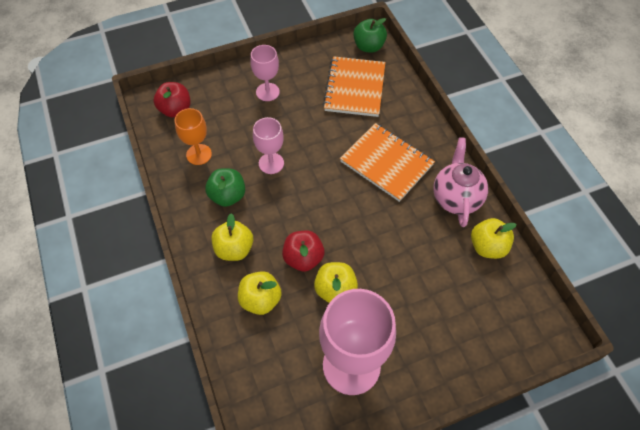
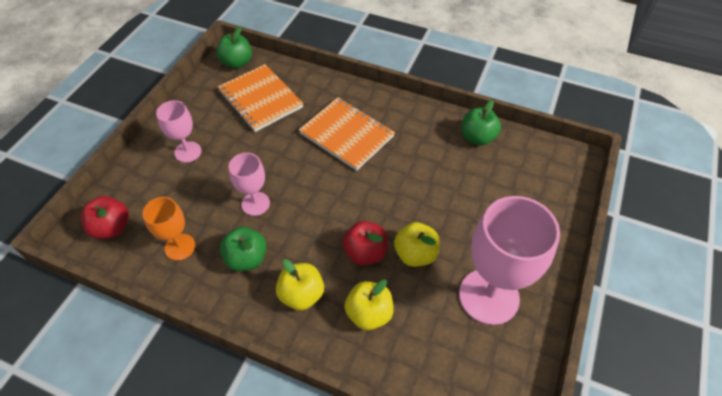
camera: 45 degrees left, 5 degrees down
orange notebook [340,123,435,202] -> orange notebook turned 45 degrees clockwise [299,97,395,171]
pink teapot [433,137,488,227] -> none
yellow apple [471,218,517,259] -> green apple [461,100,501,146]

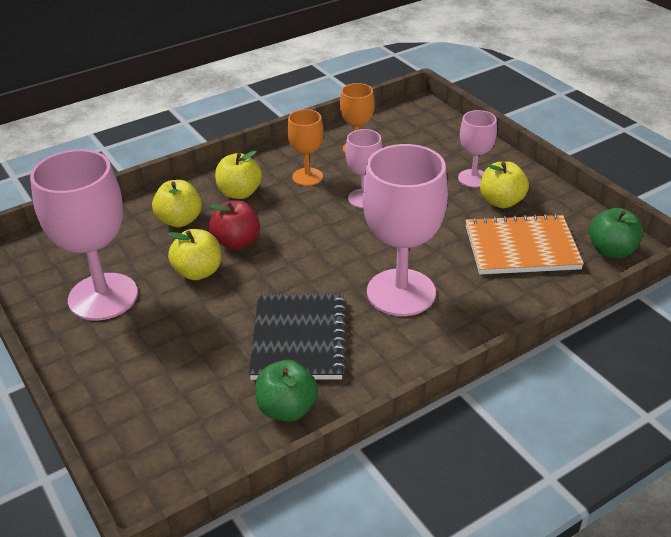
camera: 125 degrees right, 15 degrees down
red apple [81,196,129,239] -> none
green apple [220,227,267,271] -> orange goblet [287,109,324,186]
orange notebook [299,97,395,171] -> pink goblet [362,144,448,316]
none -> black notebook [249,294,347,380]
none -> yellow apple [480,161,529,208]

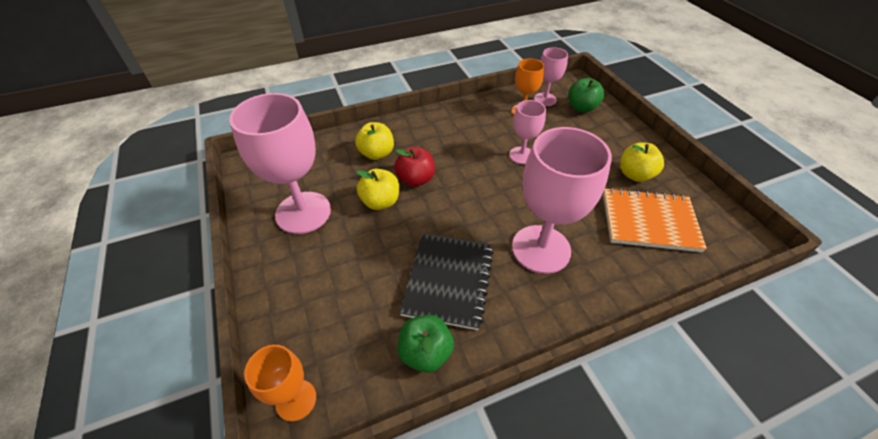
camera: 10 degrees right, 10 degrees up
yellow apple [215,151,262,199] -> none
orange goblet [287,109,324,186] -> orange goblet moved to [244,345,316,422]
pink goblet [458,110,497,188] -> pink goblet moved to [534,47,568,106]
green apple [589,208,643,258] -> green apple moved to [569,78,604,113]

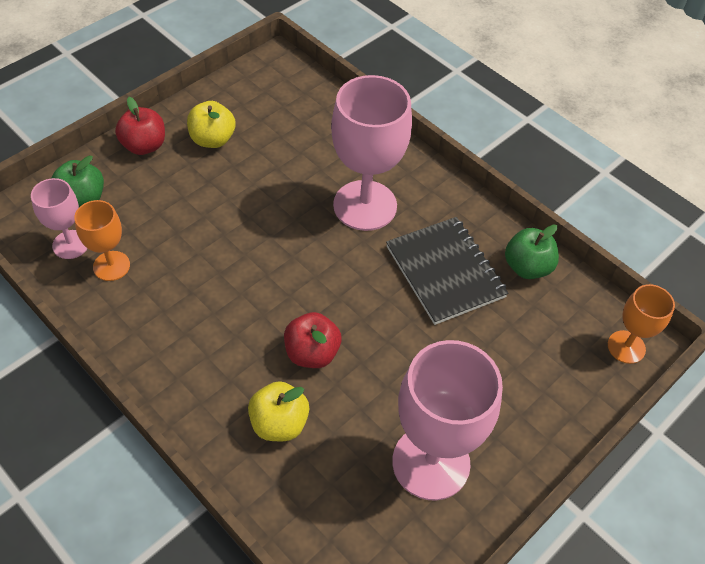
camera: 115 degrees left, 5 degrees up
yellow apple [356,168,399,210] -> none
black notebook [399,233,494,330] -> black notebook turned 75 degrees clockwise [386,217,508,325]
pink goblet [509,100,546,164] -> none
orange notebook [603,188,707,252] -> none
none -> red apple [115,97,165,155]

